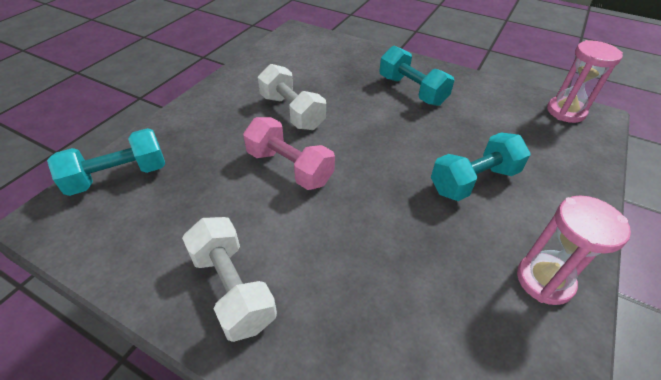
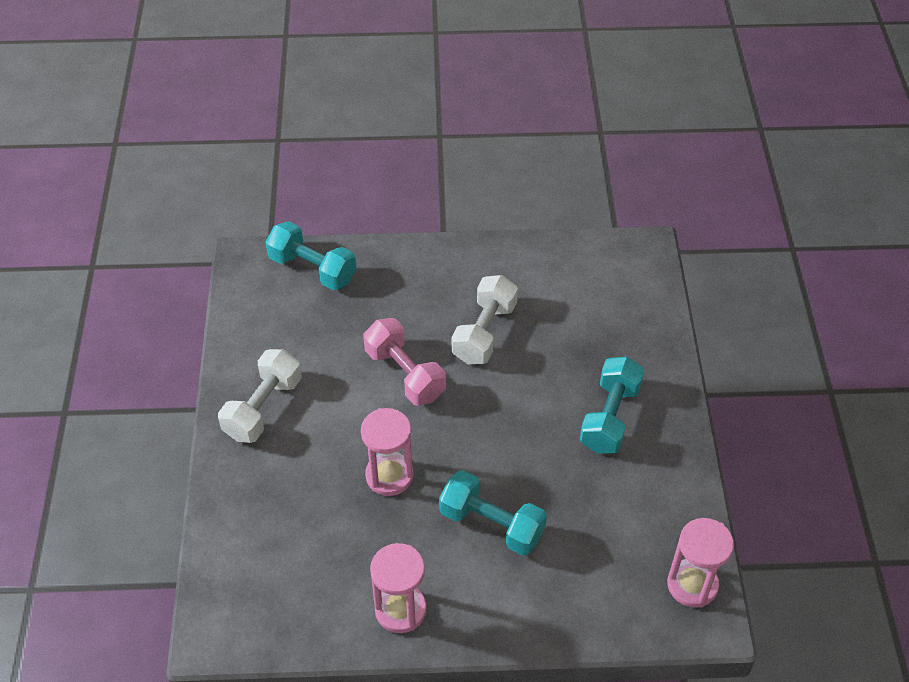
camera: 60 degrees right, 5 degrees up
pink dumbbell [243,117,335,190] -> pink dumbbell turned 45 degrees counterclockwise [363,318,446,406]
none -> pink hourglass [361,408,414,496]

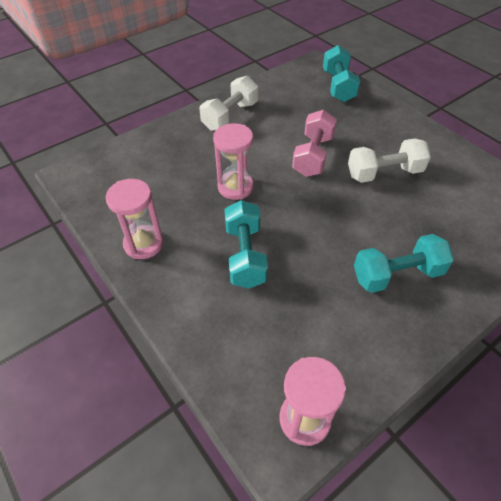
camera: 55 degrees right, 0 degrees up
white dumbbell [218,349,302,443] -> white dumbbell turned 45 degrees counterclockwise [199,76,258,131]

